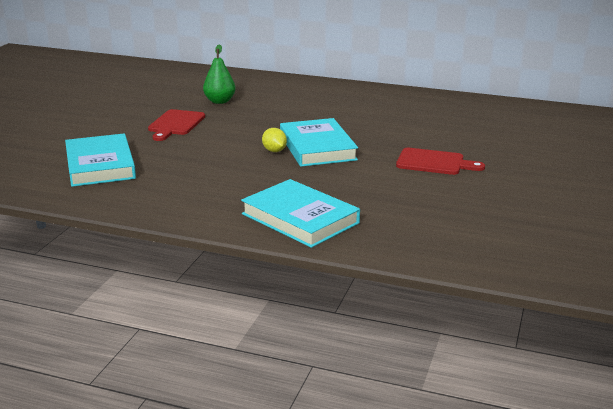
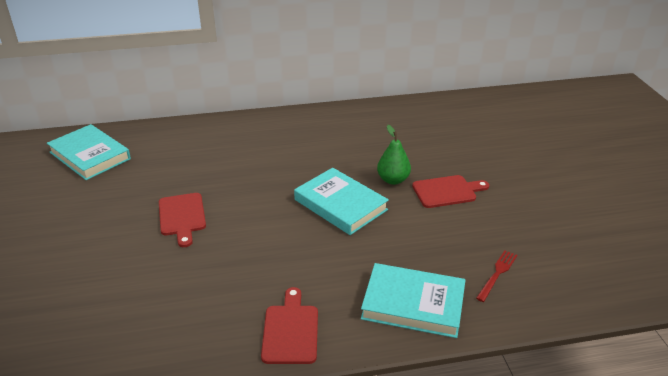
camera: 30 degrees left, 10 degrees up
turquoise book [65,133,136,187] -> turquoise book moved to [47,124,131,180]
green pear [203,44,236,104] -> green pear moved to [377,125,411,185]
yellow lemon [262,128,287,152] -> none
none -> red cutting board [261,287,318,364]
none -> red fork [476,250,517,302]

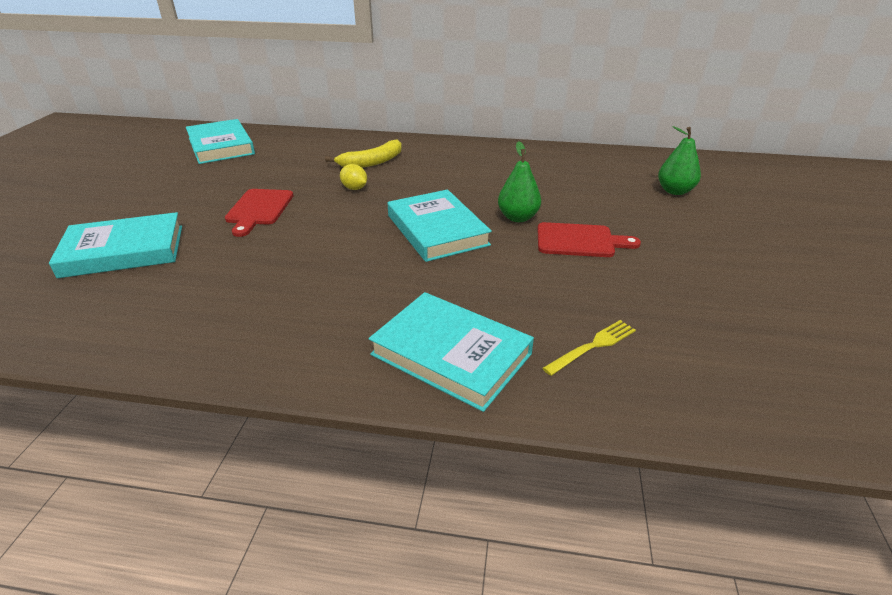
camera: 20 degrees right, 0 degrees up
red cutting board [261,287,318,364] -> none
red fork [476,250,517,302] -> yellow fork [542,320,636,376]
none -> turquoise book [49,212,182,278]
none -> yellow banana [325,140,402,168]
none -> yellow lemon [340,164,367,190]
none -> green pear [658,126,701,195]

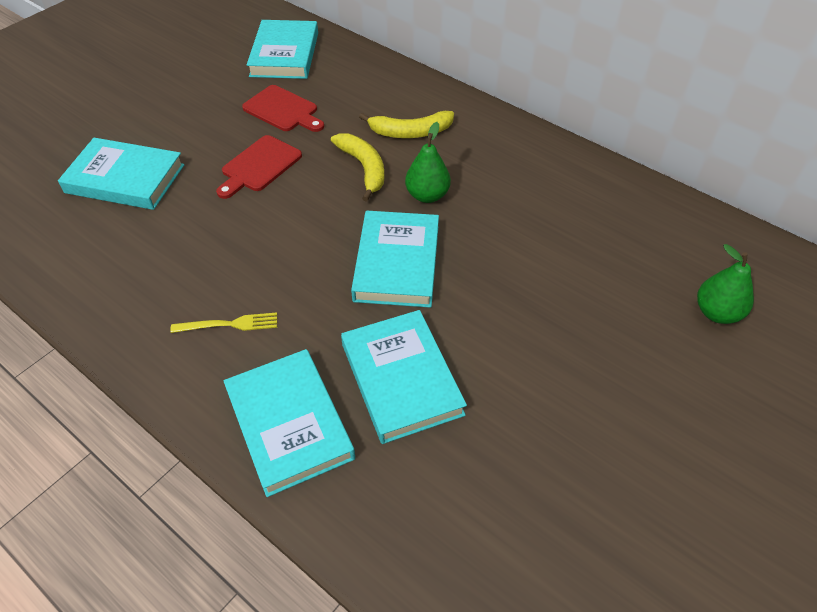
camera: 30 degrees right, 15 degrees up
yellow lemon [340,164,367,190] -> yellow banana [331,133,384,202]
green pear [498,141,541,222] -> green pear moved to [405,122,451,203]
red cutting board [537,222,641,257] -> red cutting board moved to [242,85,324,132]
yellow fork [542,320,636,376] -> yellow fork moved to [170,312,277,333]
none -> turquoise book [341,310,467,444]

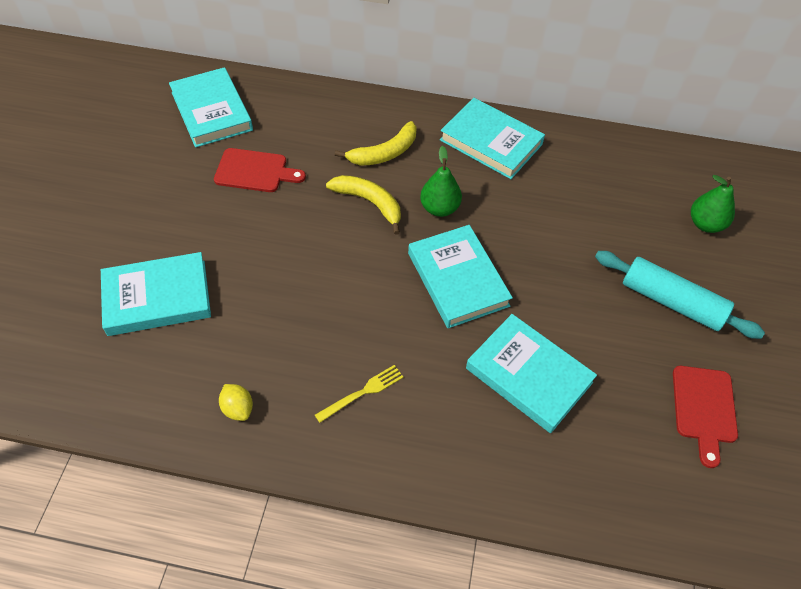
camera: 30 degrees left, 5 degrees up
red cutting board [216,135,302,199] -> red cutting board moved to [673,366,738,468]
turquoise book [223,349,355,497] -> turquoise book moved to [440,98,545,179]
none -> yellow lemon [219,384,253,421]
none -> turquoise rolling pin [595,251,765,339]

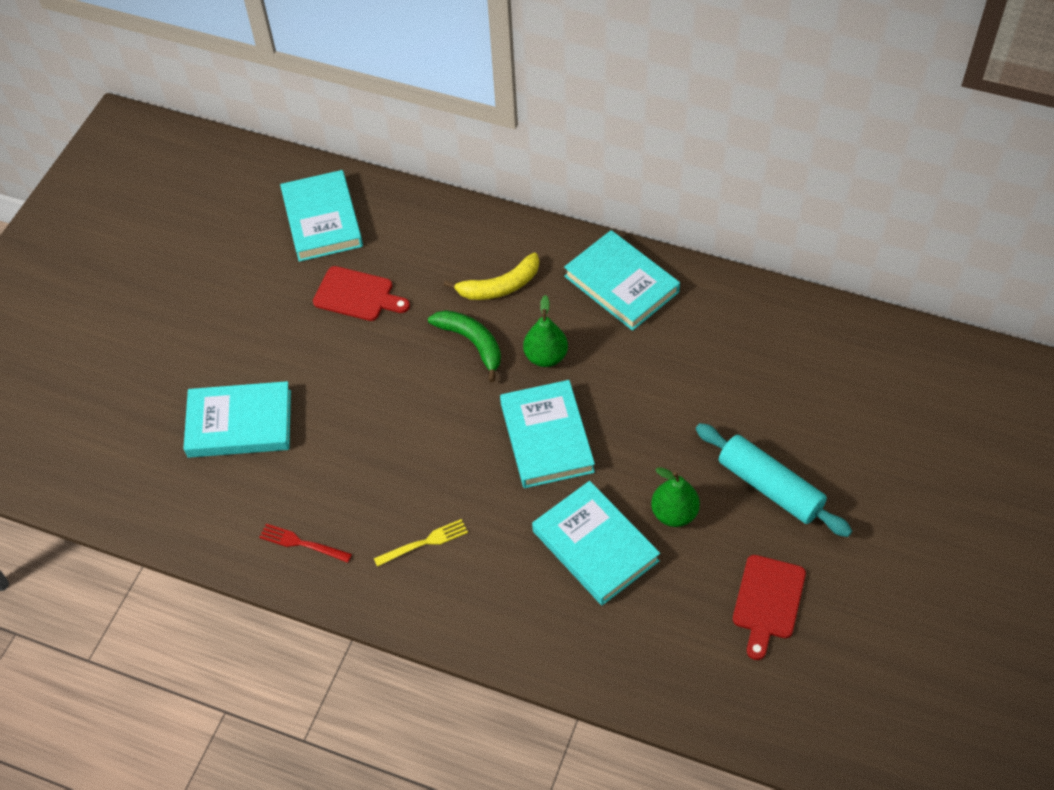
camera: 15 degrees right, 0 degrees up
yellow lemon [219,384,253,421] -> red fork [259,524,352,563]
yellow banana [326,175,401,235] -> green banana [428,310,501,382]
green pear [691,175,735,233] -> green pear moved to [651,467,700,527]

